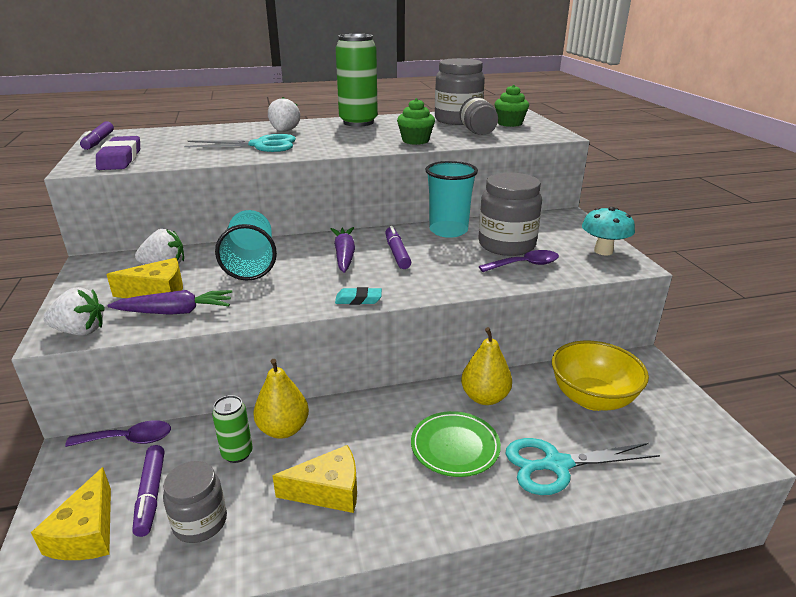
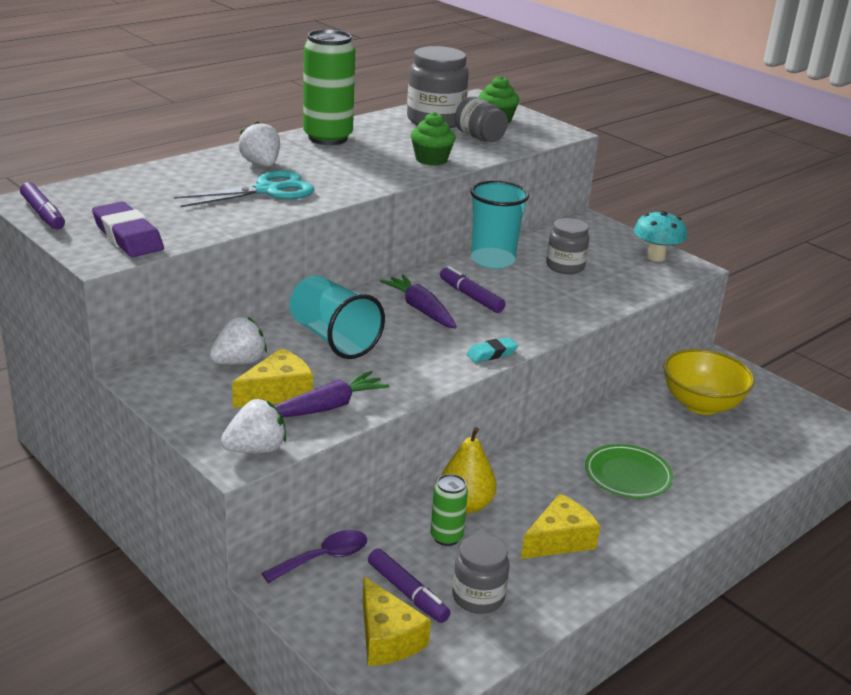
camera: 30 degrees left, 0 degrees up
yellow pear [461,327,512,405] -> none
grey jar [478,172,542,256] -> grey jar [546,218,589,274], size x0.62
purple spoon [479,250,559,272] -> none
turquoise scissors [506,438,660,495] -> none

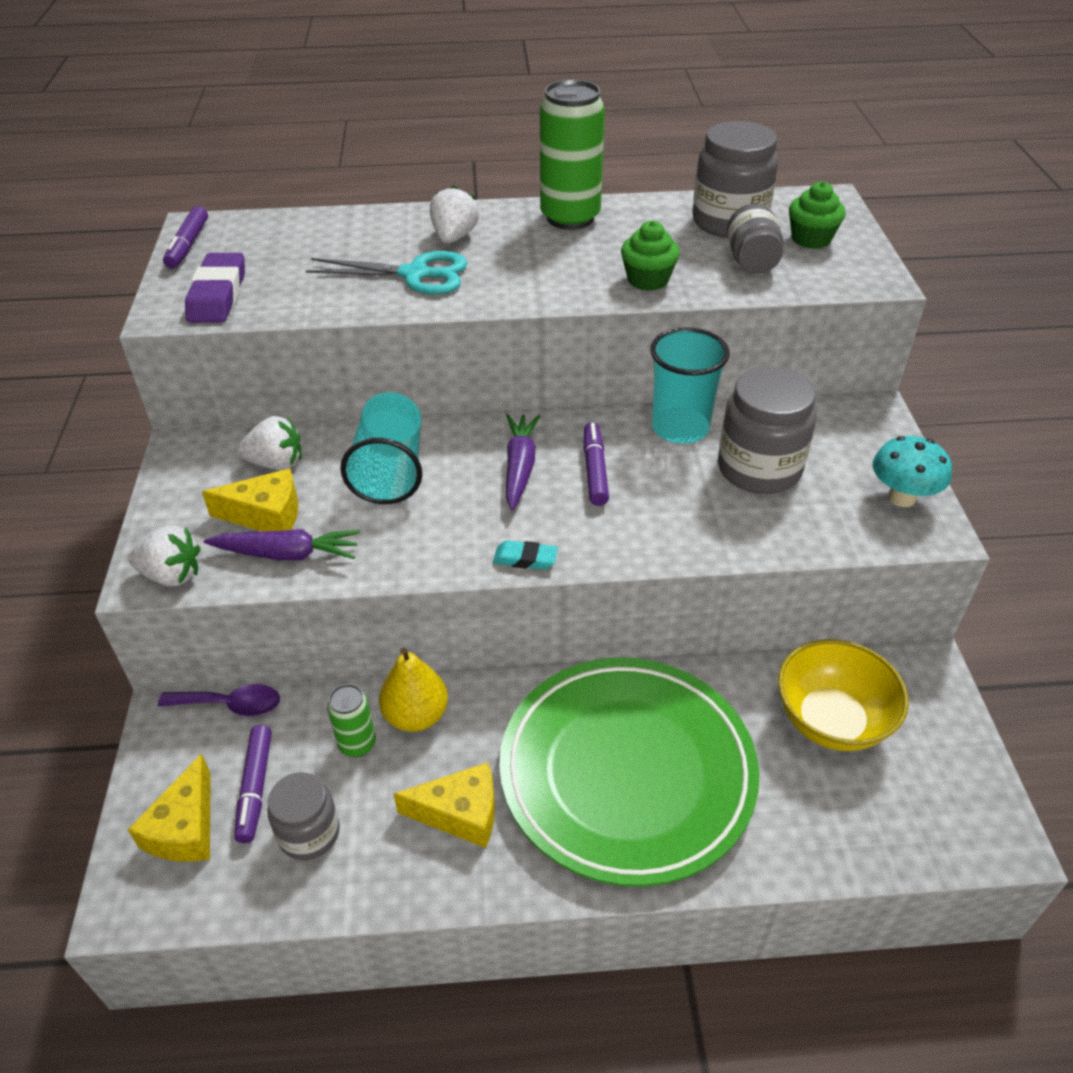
camera: 40 degrees right, 15 degrees up
grey jar [546,218,589,274] -> grey jar [718,366,816,494], size x1.62
green plate [585,444,673,498] -> green plate [499,657,759,887], size x2.23

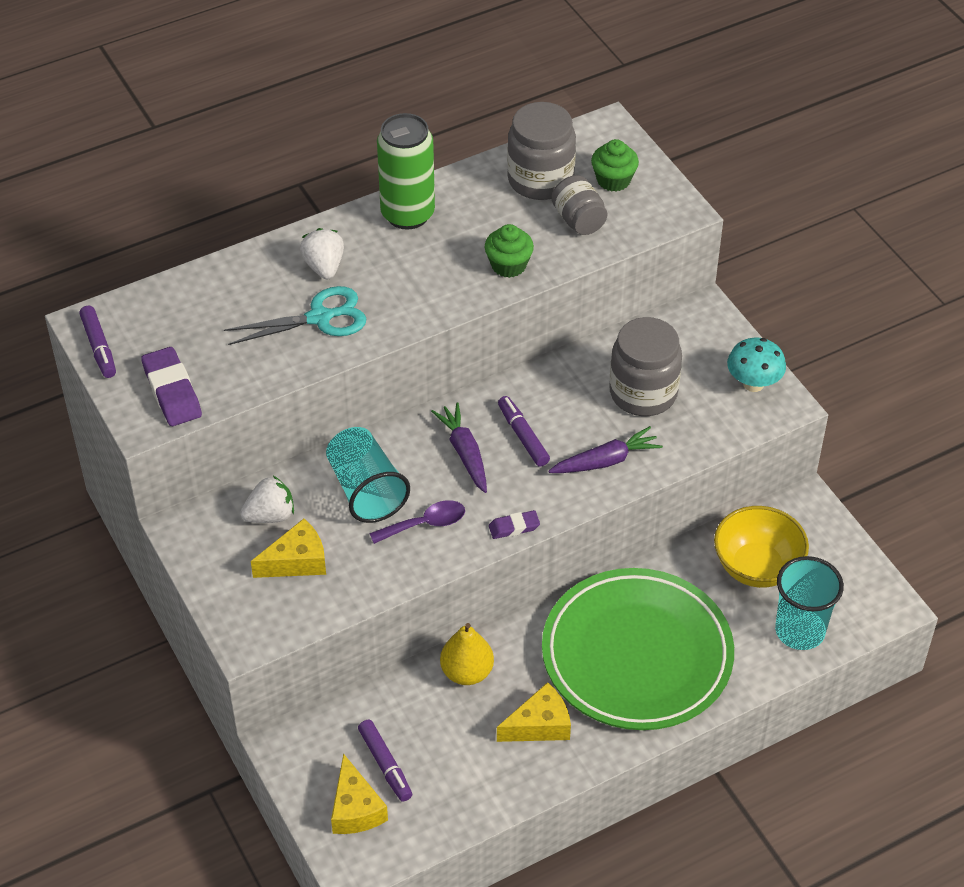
camera: 25 degrees left, 5 degrees up
white strawberry [128,525,200,586] -> none
purple spoon [158,684,280,716] -> purple spoon moved to [369,500,465,544]
purple carrot [204,529,360,560] -> purple carrot moved to [549,426,663,473]
grey jar [268,772,340,860] -> none
green can [327,684,376,757] -> none
turquoise eraser [493,540,558,570] -> purple eraser [489,510,540,539]
turquoise cup [650,327,730,444] -> turquoise cup moved to [775,556,844,650]

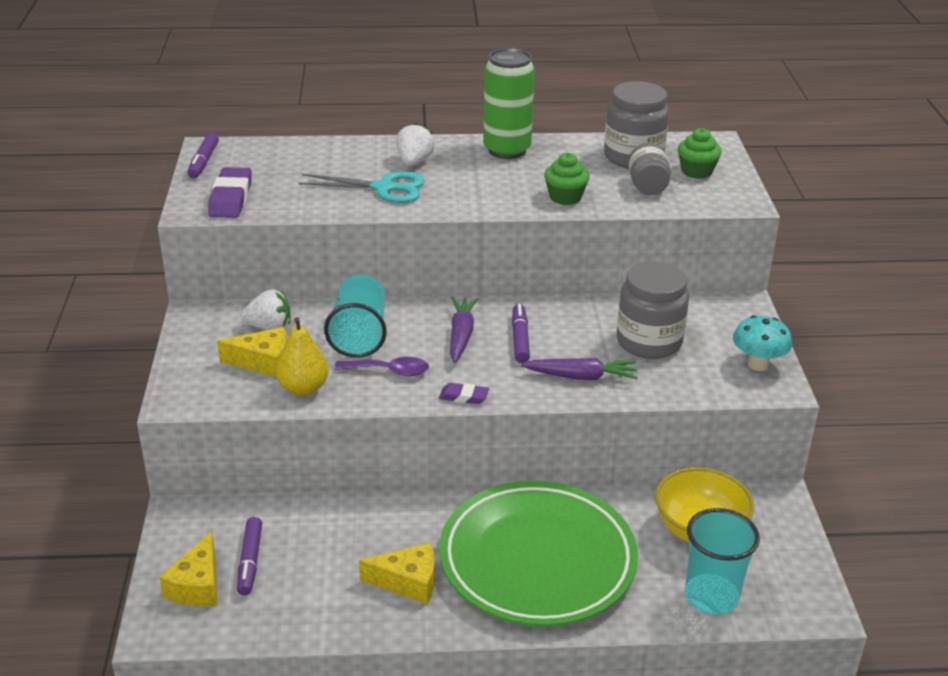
camera: 25 degrees right, 15 degrees down
yellow pear [440,623,494,685] -> yellow pear moved to [276,317,329,396]

